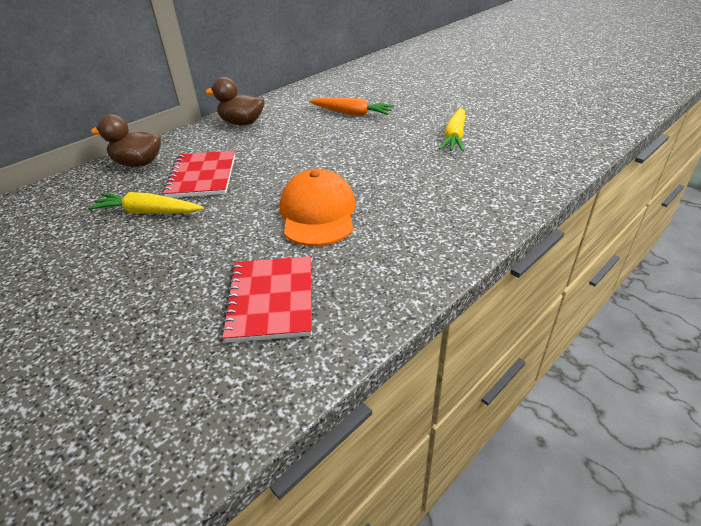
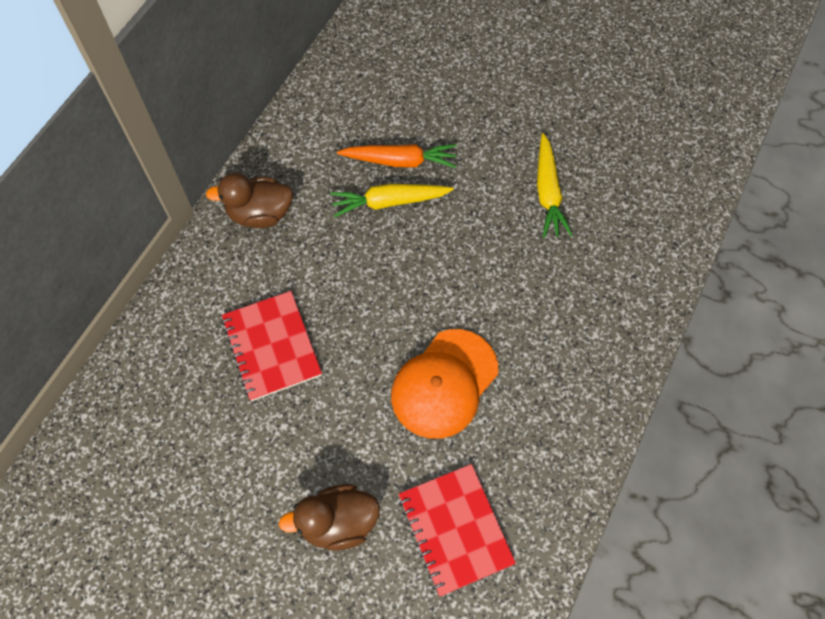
camera: 20 degrees left, 25 degrees up
yellow carrot [88,192,204,214] -> yellow carrot moved to [330,184,454,217]
brown duck [91,114,161,167] -> brown duck moved to [279,484,380,551]
orange cap [280,169,356,246] -> orange cap turned 120 degrees counterclockwise [391,329,498,439]

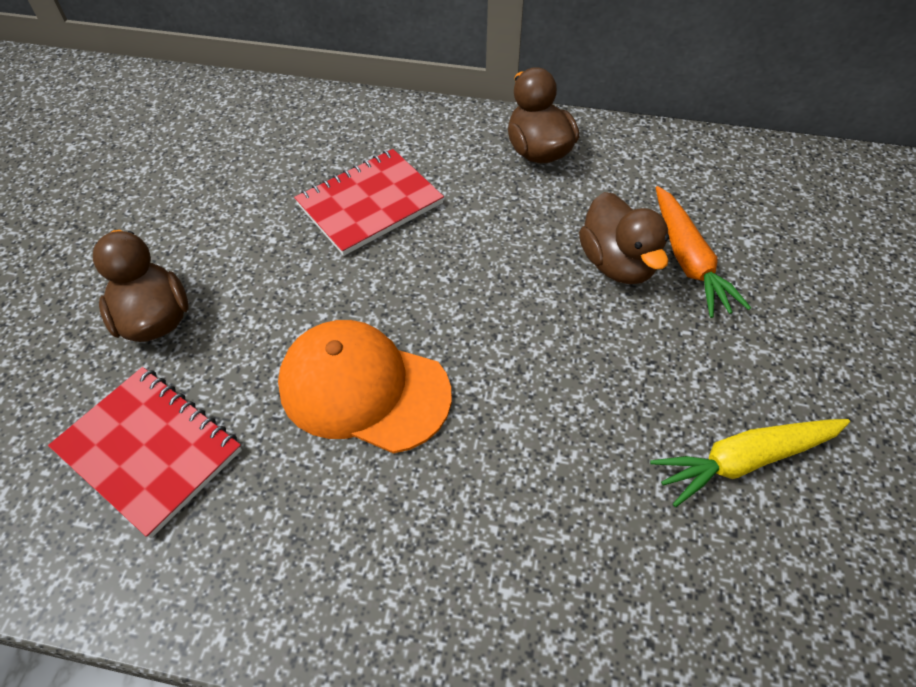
camera: 75 degrees right, 10 degrees down
yellow carrot [330,184,454,217] -> brown duck [579,192,670,284]
red notebook [399,464,516,596] -> red notebook turned 75 degrees clockwise [48,367,242,539]

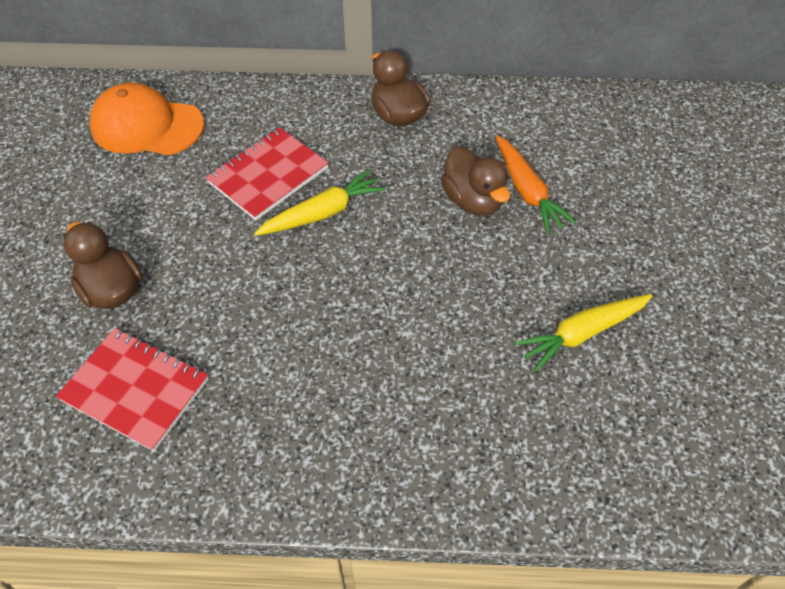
camera: 10 degrees left, 0 degrees up
orange cap [278,320,452,454] -> orange cap moved to [90,83,204,155]
none -> yellow carrot [254,169,386,236]

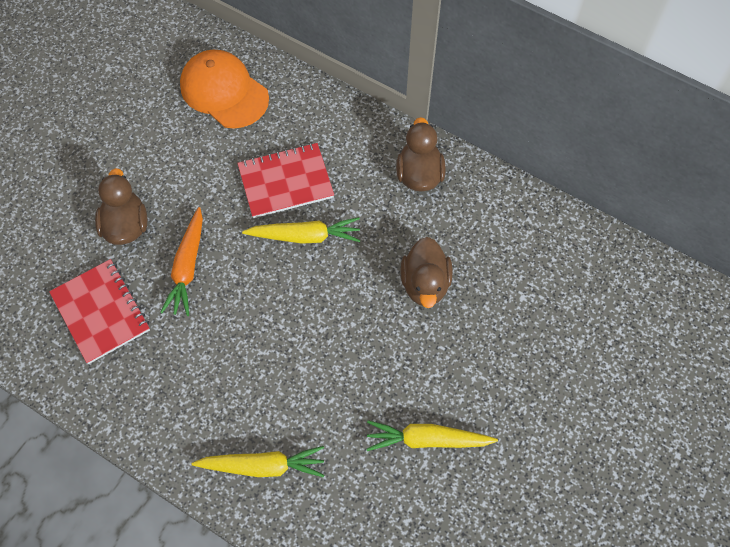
camera: 30 degrees right, 10 degrees up
orange carrot [495,135,577,234] -> orange carrot moved to [160,207,203,316]
none -> yellow carrot [192,446,324,477]

